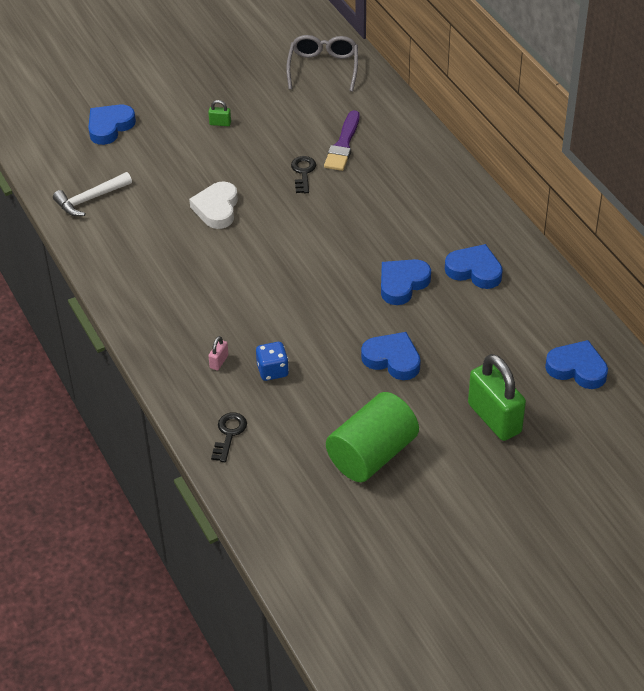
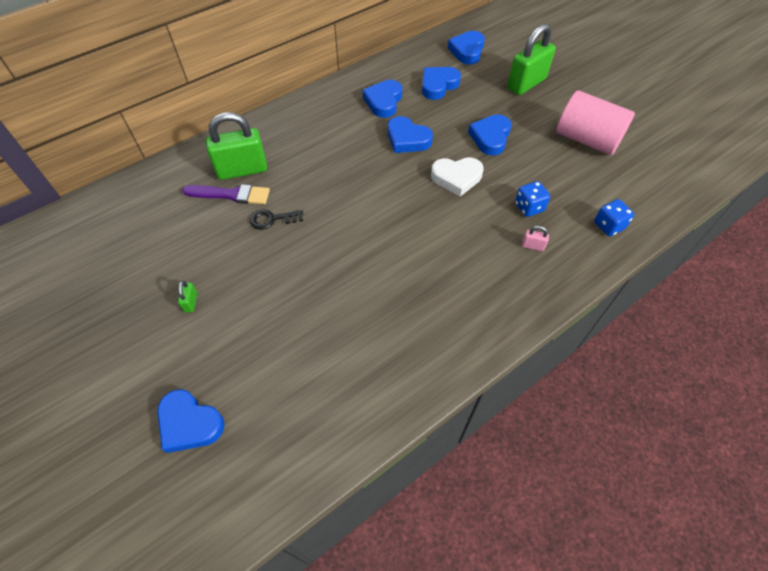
camera: 100 degrees left, 10 degrees up
white hammer [53,172,132,216] -> none
white heart [189,181,238,229] -> white heart moved to [431,157,484,197]
black key [211,412,247,462] -> blue dice [594,199,634,236]
grey glasses [286,35,358,92] -> none
green cylinder [326,392,419,482] -> pink cylinder [557,90,635,155]
none -> green padlock [206,112,267,180]
none -> blue heart [422,67,461,100]

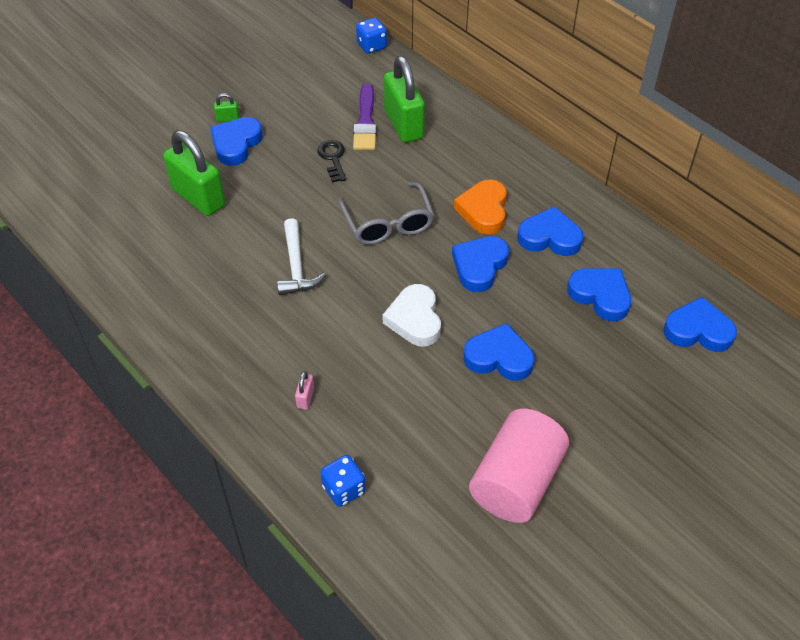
camera: 85 degrees right, 5 degrees down
blue heart [157,389,225,453] -> blue heart moved to [210,117,263,166]
green padlock [507,24,556,95] -> green padlock moved to [163,130,225,216]
blue dice [515,181,550,217] -> blue dice moved to [356,17,387,54]
none -> white hammer [277,218,326,295]
none -> grey glasses [339,182,434,245]
none -> orange heart [454,180,507,234]

